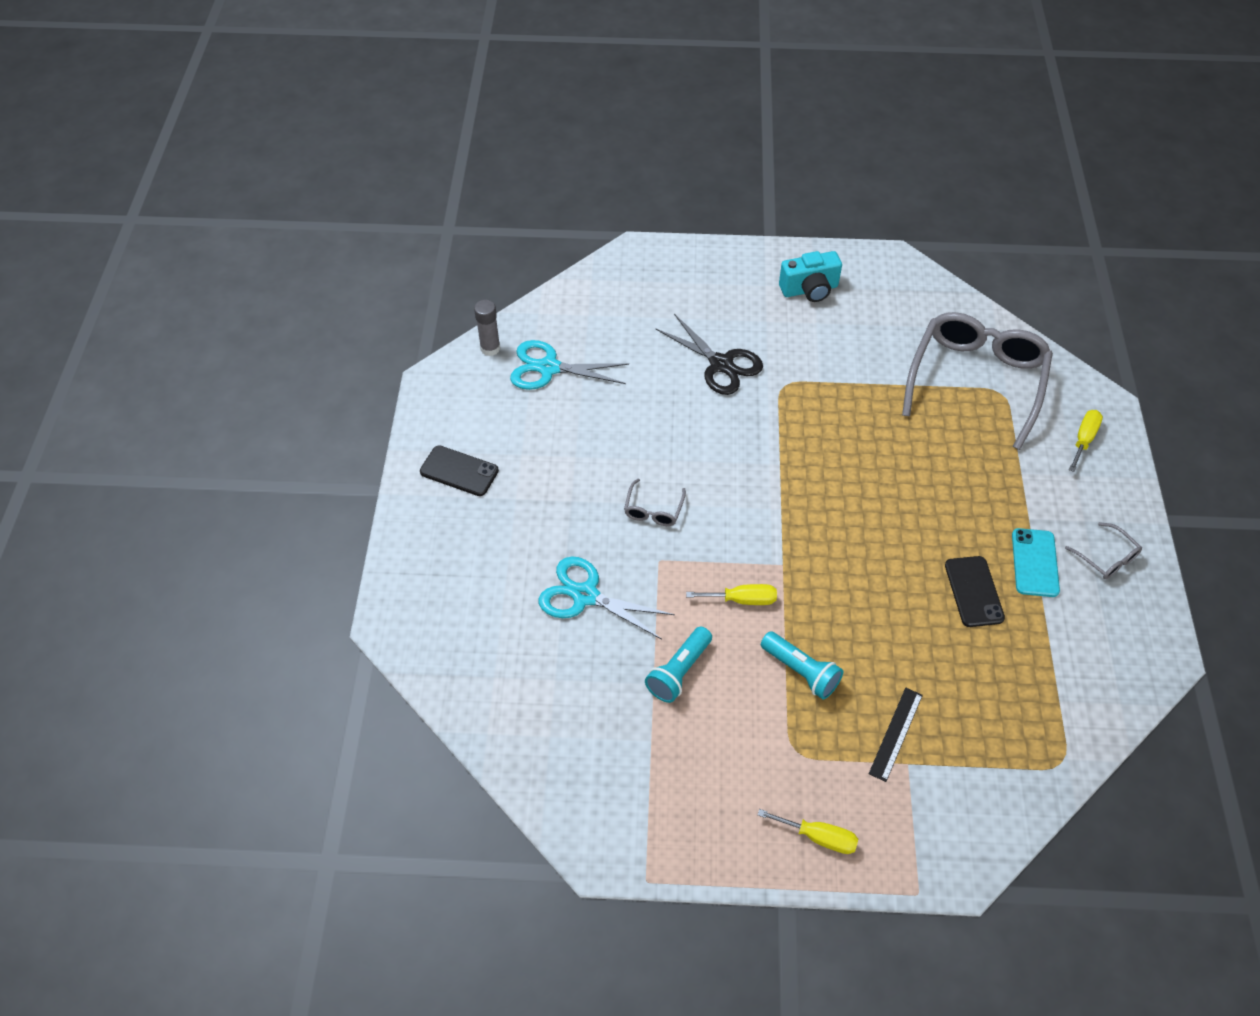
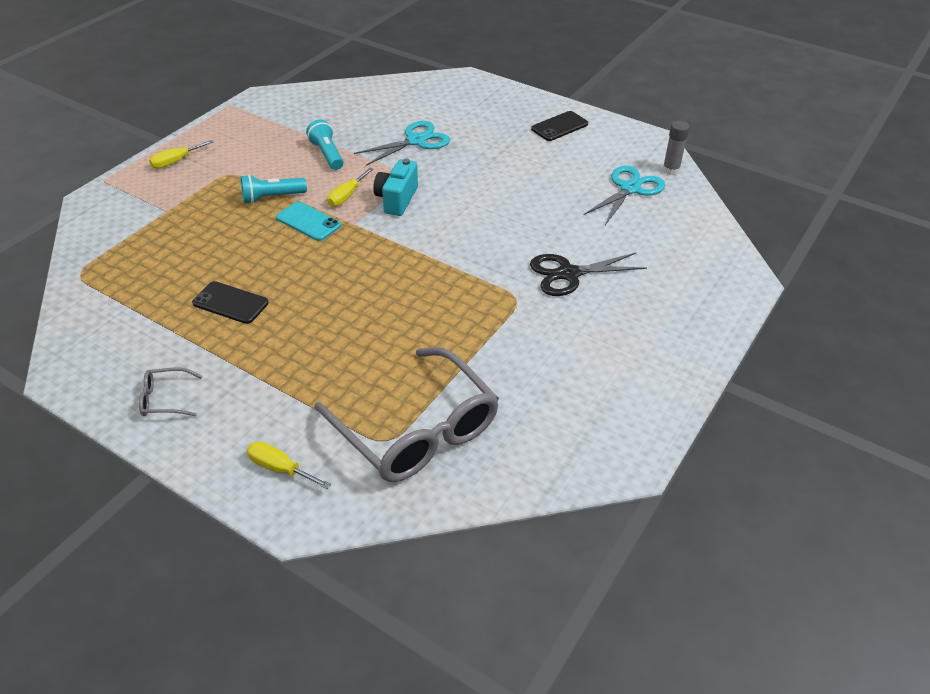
camera: 120 degrees right, 10 degrees down
grey glasses [624,479,686,526] -> none
turquoise camera [779,251,842,302] -> turquoise camera moved to [373,159,418,216]
black ruler [869,688,923,782] -> none
turquoise phone [1012,528,1060,597] -> turquoise phone moved to [276,202,341,241]
yellow screwdriver [1069,410,1103,472] -> yellow screwdriver turned 150 degrees clockwise [247,441,331,489]

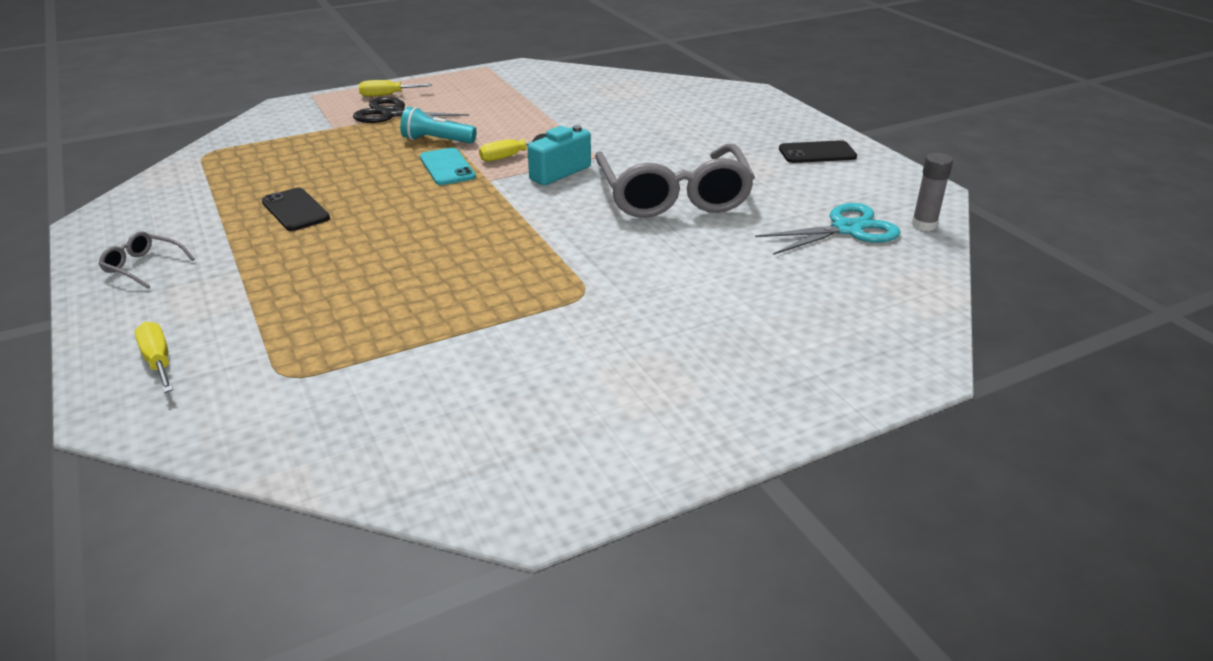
camera: 30 degrees right, 10 degrees down
turquoise flashlight [306,119,344,170] -> none
grey glasses [314,347,499,482] -> grey glasses moved to [595,144,755,218]
turquoise scissors [354,121,450,166] -> none
black scissors [530,252,647,296] -> black scissors moved to [353,97,469,123]

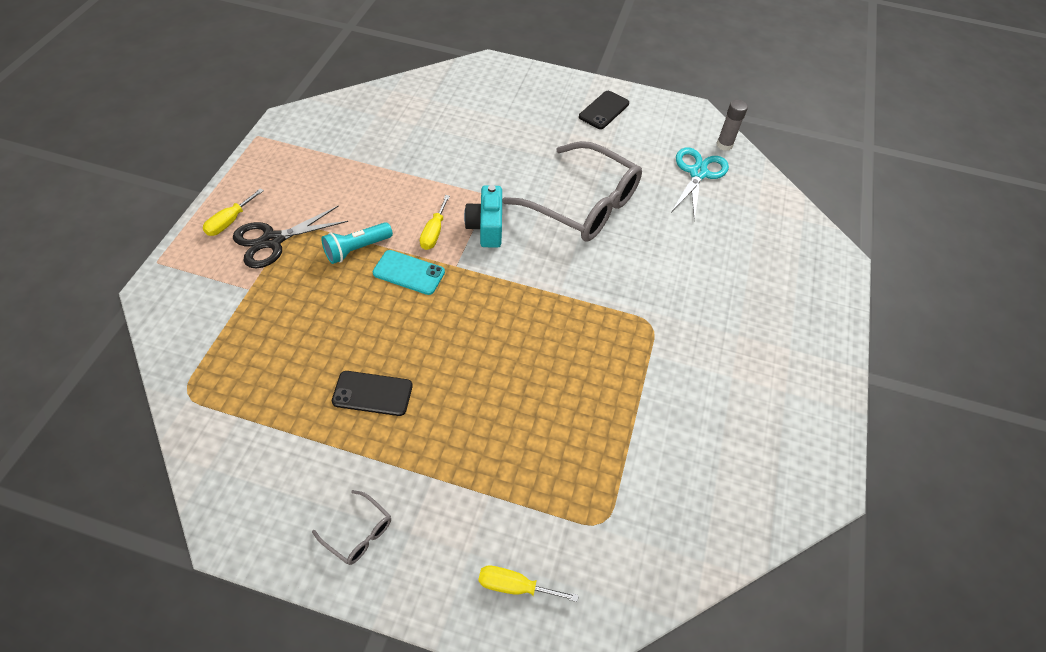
camera: 50 degrees left, 20 degrees up
grey glasses [99,231,194,289] -> grey glasses turned 120 degrees counterclockwise [312,490,391,565]

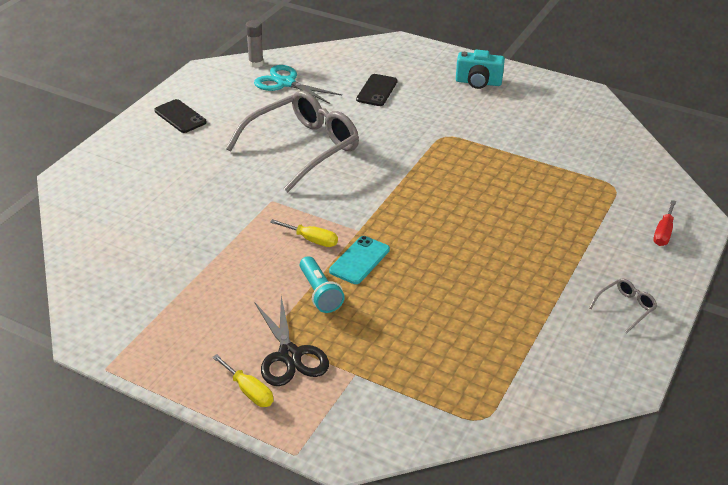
camera: 75 degrees left, 15 degrees down
black phone [332,371,413,416] -> black phone moved to [356,74,398,106]
turquoise camera [464,185,502,248] -> turquoise camera moved to [456,50,505,89]
yellow screwdriver [478,565,579,602] -> red screwdriver [653,200,676,246]

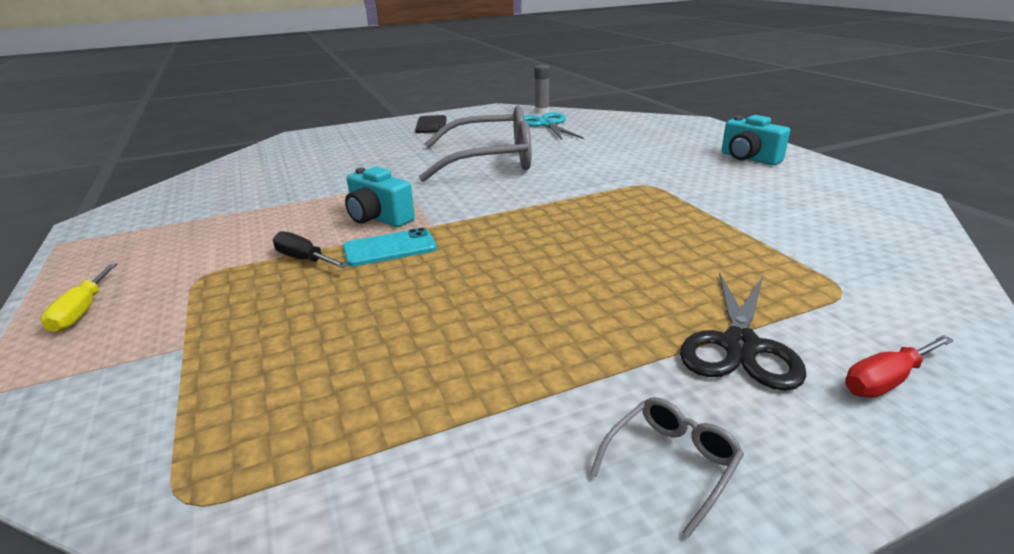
camera: 40 degrees right, 10 degrees down
black scissors [254,296,329,386] -> black scissors moved to [680,272,807,391]
yellow screwdriver [270,219,338,247] -> turquoise camera [345,167,415,227]
turquoise flashlight [300,256,345,313] -> black screwdriver [273,231,348,268]
black phone [356,74,398,106] -> none
grey glasses [589,279,657,334] -> grey glasses turned 45 degrees counterclockwise [590,397,744,538]

